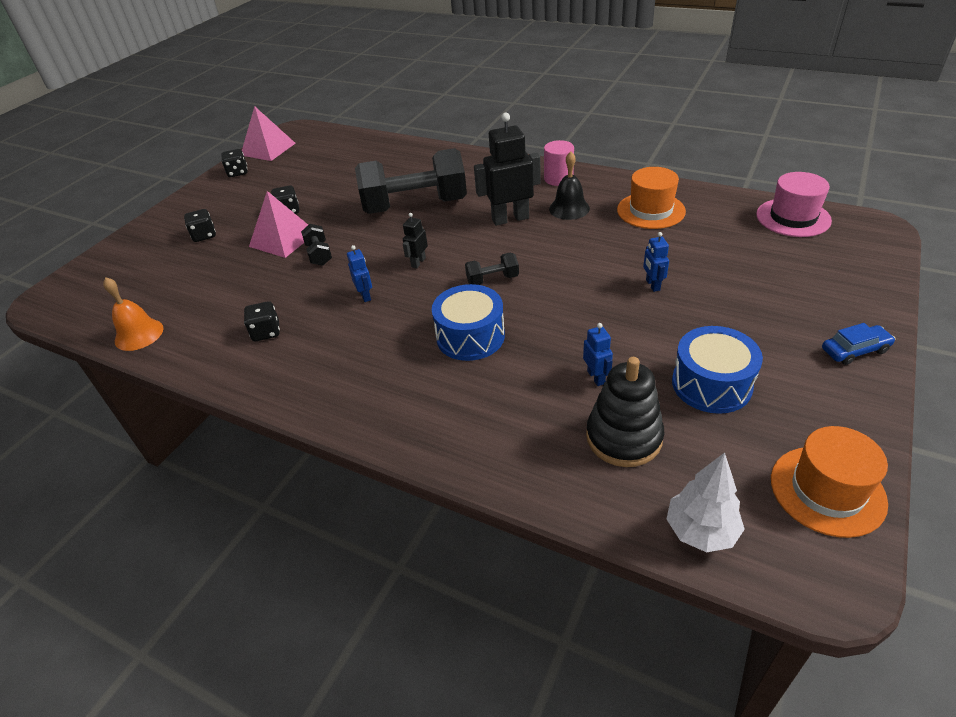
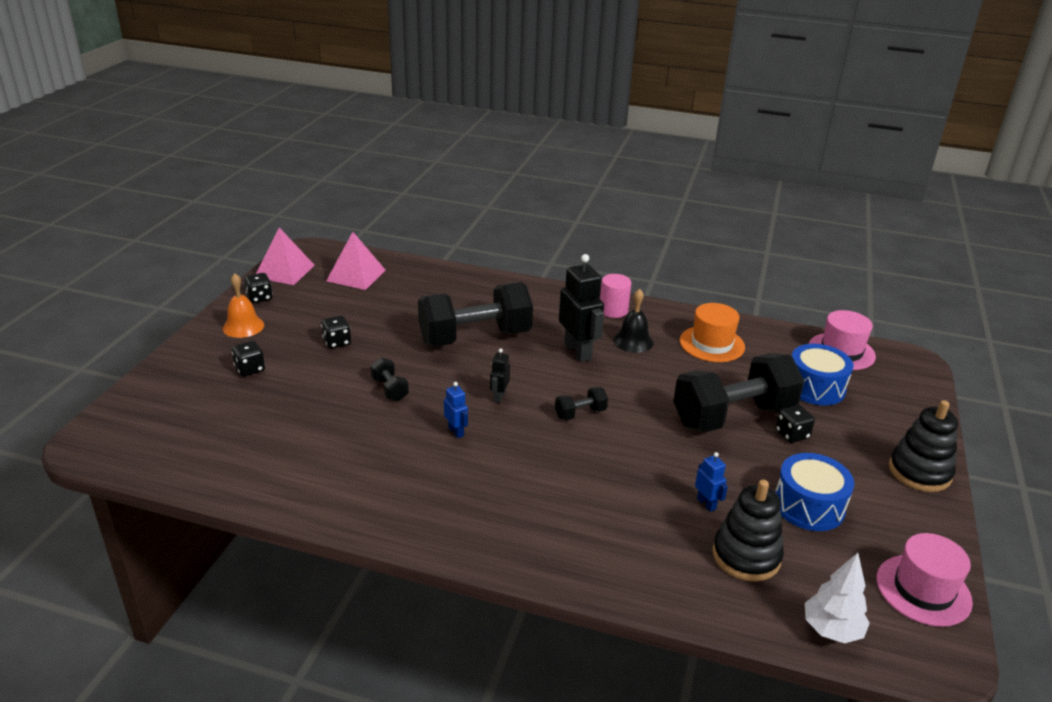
camera: 15 degrees left, 10 degrees down
orange bell [103,277,163,351] -> orange bell moved to [223,273,264,338]
black dice [244,301,280,341] -> black dice moved to [776,405,815,443]
pink pyramid [249,191,308,258] -> pink pyramid moved to [326,232,386,290]
blue drum [432,284,505,361] -> blue drum moved to [792,344,854,406]
black robot [474,113,541,226] -> black robot turned 90 degrees clockwise [559,254,604,362]
blue robot [643,232,669,292] -> black dumbbell [673,353,804,432]
orange hat [771,426,888,538] -> pink hat [877,533,973,627]
blue car [822,323,895,365] -> black stacking toy [889,400,958,492]

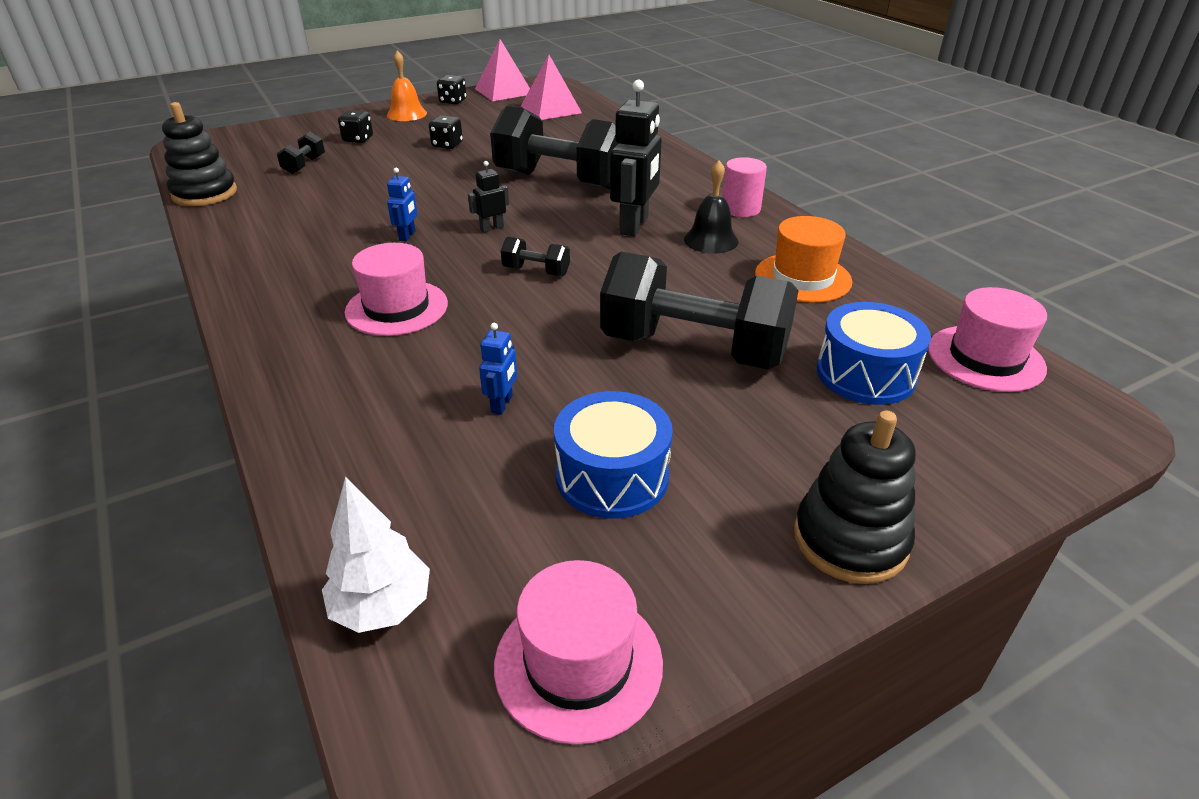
camera: 45 degrees right, 5 degrees up
black dumbbell [371,358,409,401] -> black dumbbell moved to [277,132,325,174]
black stacking toy [712,480,784,582] -> black stacking toy moved to [162,102,237,206]
black dice [776,405,815,443] -> none
none -> pink hat [345,243,448,336]

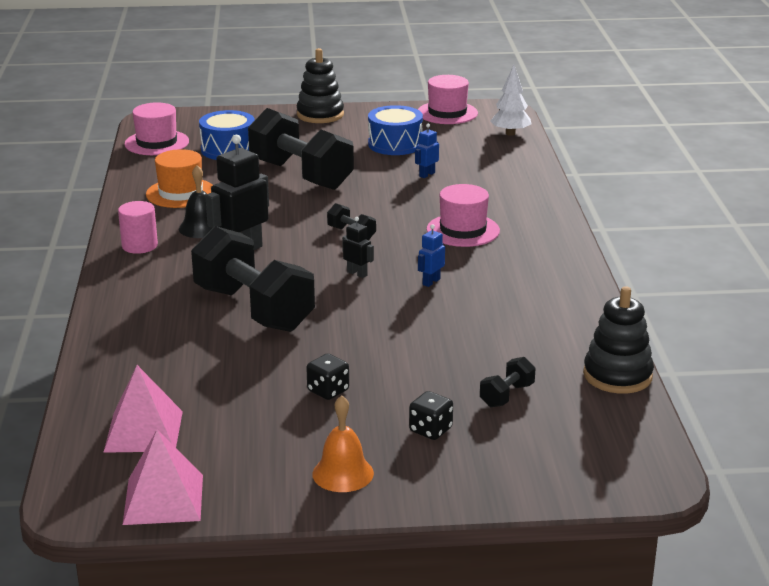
camera: 155 degrees left, 10 degrees down
black dice [437,75,466,104] -> none
black robot [468,161,509,232] -> black robot turned 135 degrees counterclockwise [342,217,374,278]

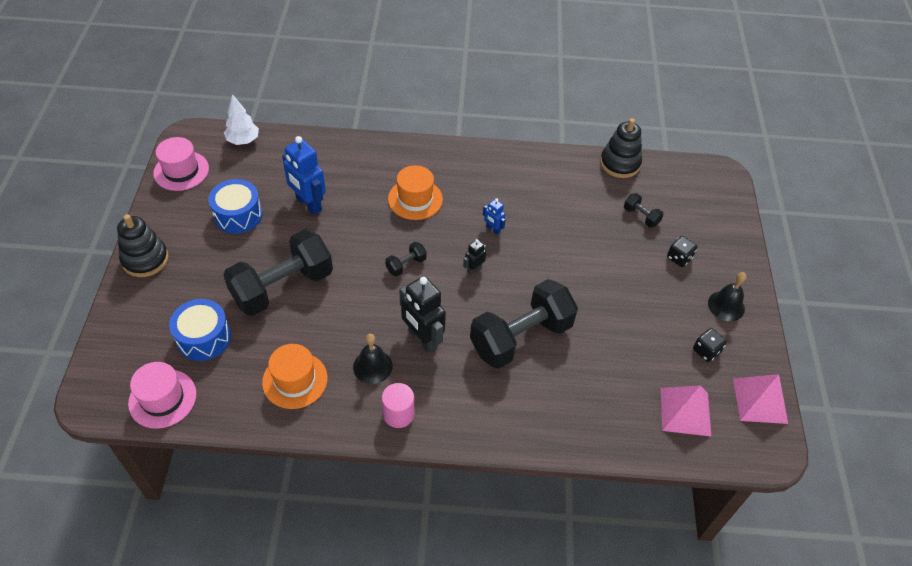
camera: 85 degrees left, 25 degrees up
black dice [306,353,349,400] -> black dice moved to [693,328,727,362]
orange bell [312,395,374,492] -> black bell [708,272,746,321]
blue robot [415,124,439,178] -> blue robot [282,136,326,215], size x2.03
pink hat [426,184,500,247] -> orange hat [388,165,443,220]

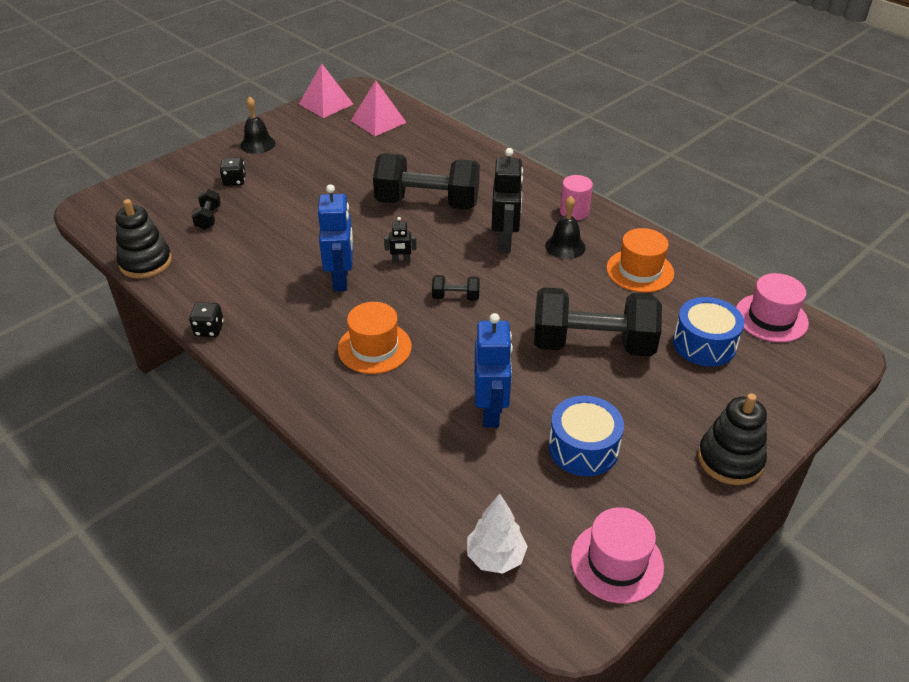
camera: 135 degrees left, 10 degrees down
blue robot [483,198,505,235] -> blue robot [318,184,353,291], size x2.03
black dice [693,328,727,362] -> black dice moved to [189,302,224,337]

